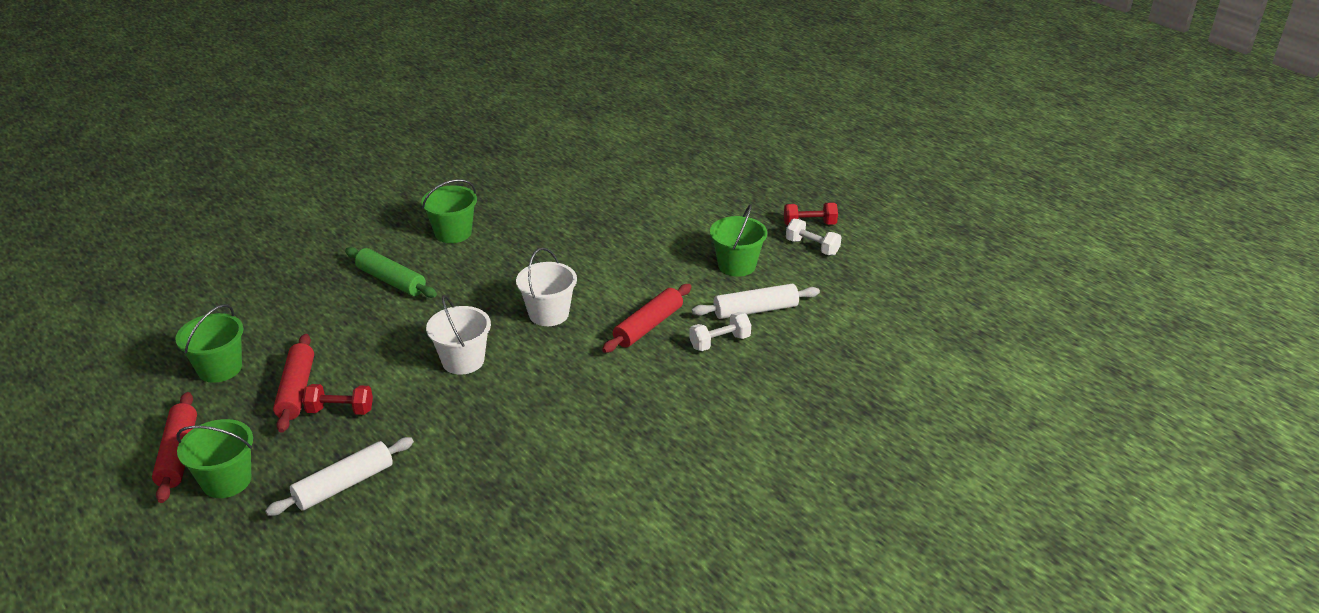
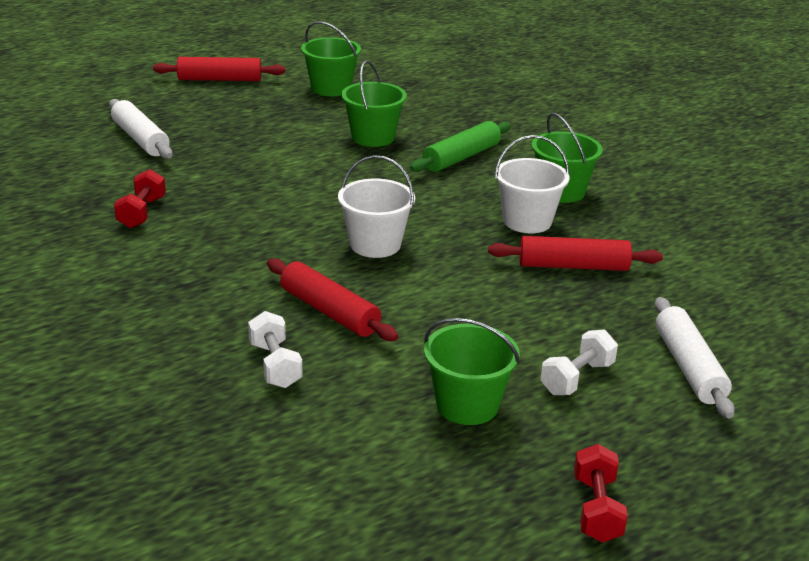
camera: 95 degrees right, 5 degrees down
green bucket [177,419,253,498] -> green bucket moved to [341,60,407,147]
red rolling pin [273,334,314,433] -> red rolling pin moved to [488,236,663,271]
red dumbbell [303,384,373,415] -> red dumbbell moved to [114,169,166,228]
white bucket [426,295,491,375] -> white bucket moved to [495,135,569,233]
white rolling pin [692,284,820,319] -> white rolling pin moved to [655,297,735,418]
white dumbbell [786,219,842,256] -> white dumbbell moved to [541,329,618,395]

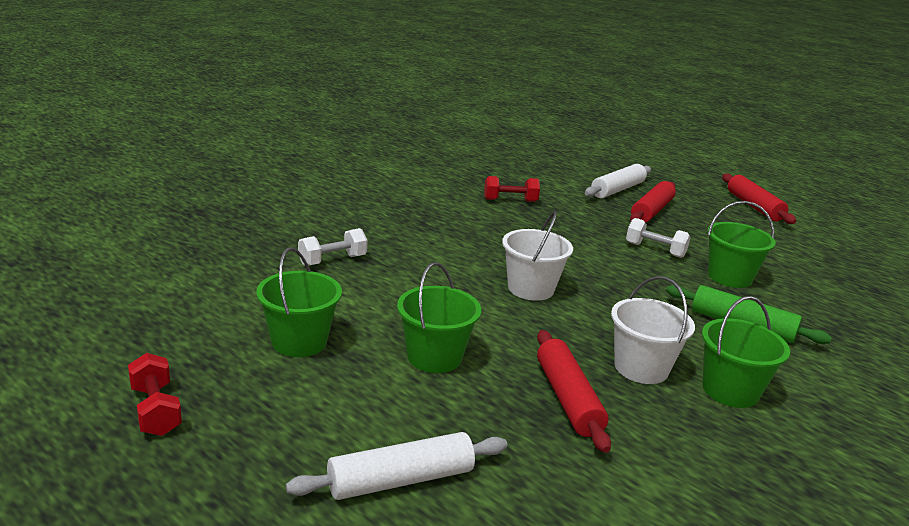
camera: 75 degrees right, 5 degrees down
red rolling pin [267,259,398,341] -> red rolling pin moved to [630,181,676,223]
green bucket [301,21,361,96] -> green bucket moved to [397,262,481,373]
white dumbbell [541,329,618,395] -> white dumbbell moved to [626,218,691,258]
red dumbbell [574,444,628,543] -> red dumbbell turned 75 degrees clockwise [128,353,182,436]

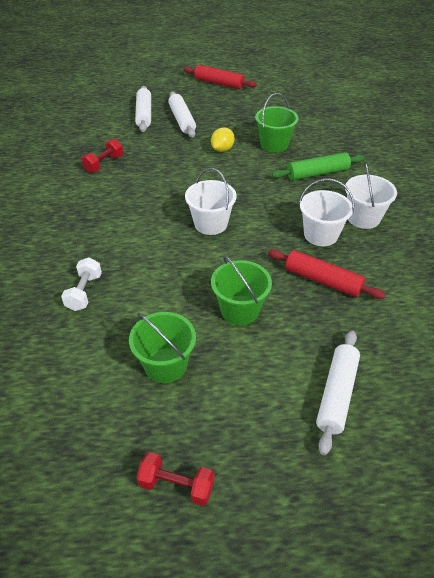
camera: 45 degrees left, 20 degrees up
white dumbbell [626,218,691,258] -> yellow lemon [211,127,235,152]
red rolling pin [630,181,676,223] -> white rolling pin [168,92,196,137]
green bucket [702,296,790,408] -> white bucket [345,163,397,229]

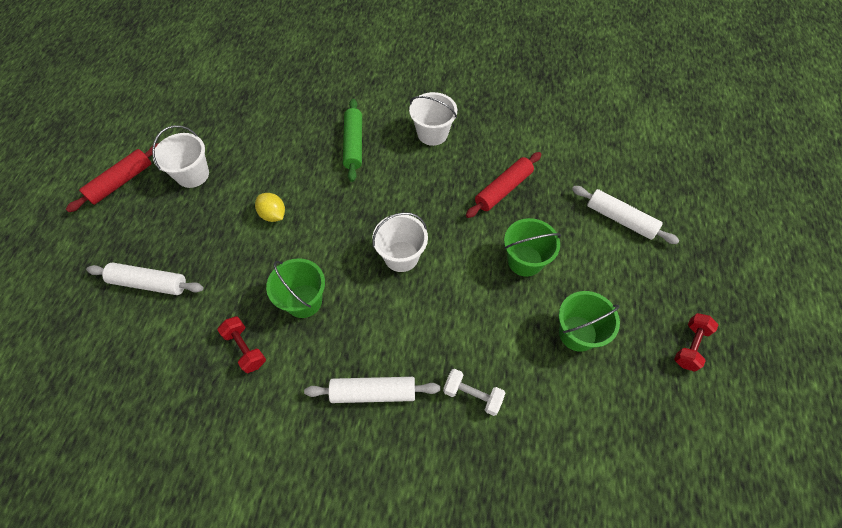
camera: 75 degrees left, 15 degrees up
white rolling pin [168,92,196,137] -> white rolling pin moved to [304,377,440,403]
green bucket [255,93,299,152] -> green bucket moved to [266,258,325,318]
white bucket [299,178,354,246] -> white bucket moved to [152,125,209,188]

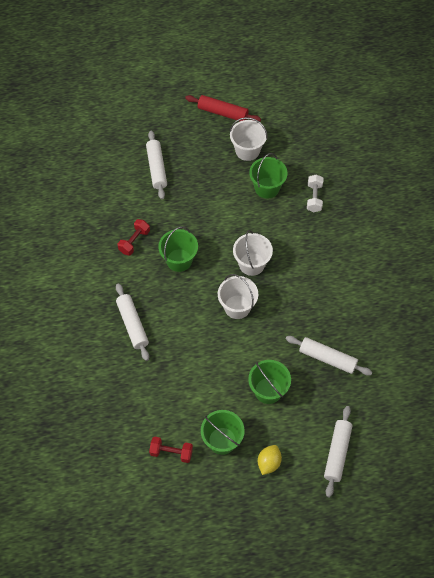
camera: 70 degrees right, 0 degrees up
yellow lemon [255,193,285,222] -> yellow lemon moved to [258,445,282,475]
green rolling pin [343,99,362,182] -> none
white bucket [409,92,457,146] -> white bucket moved to [233,230,273,276]
white dumbbell [443,369,505,416] -> white dumbbell moved to [307,174,324,212]
red rolling pin [466,152,542,218] -> white rolling pin [286,336,372,375]
red dumbbell [674,313,718,372] -> red dumbbell moved to [149,436,193,463]
none -> green bucket [249,153,287,199]

